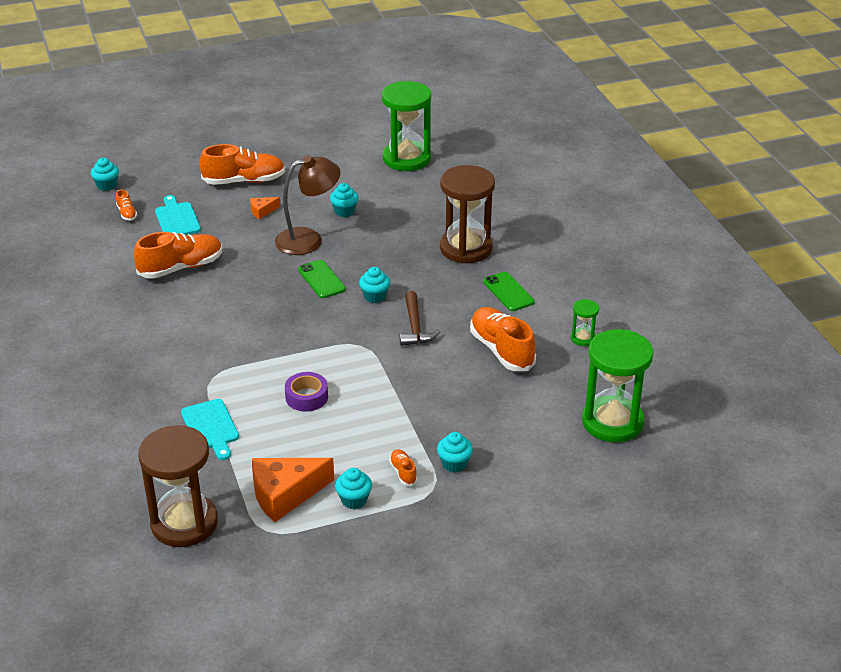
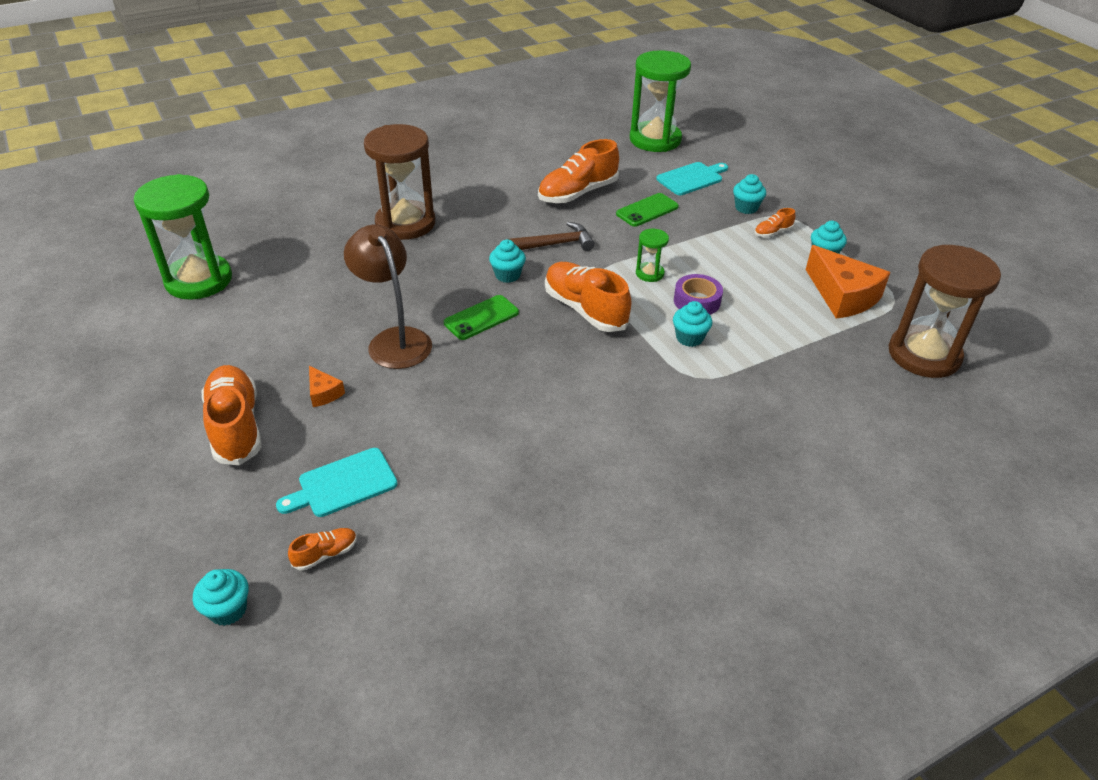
camera: 100 degrees left, 5 degrees up
orange shoe [134,232,222,279] -> orange shoe moved to [545,262,631,332]
turquoise cutting board [181,399,239,460] -> turquoise cutting board moved to [656,162,728,195]
turquoise cupcake [330,183,358,217] -> turquoise cupcake moved to [673,301,712,347]
green phone [483,272,535,311] -> green phone moved to [616,193,679,227]
green hourglass [571,299,599,346] -> green hourglass moved to [636,229,669,282]

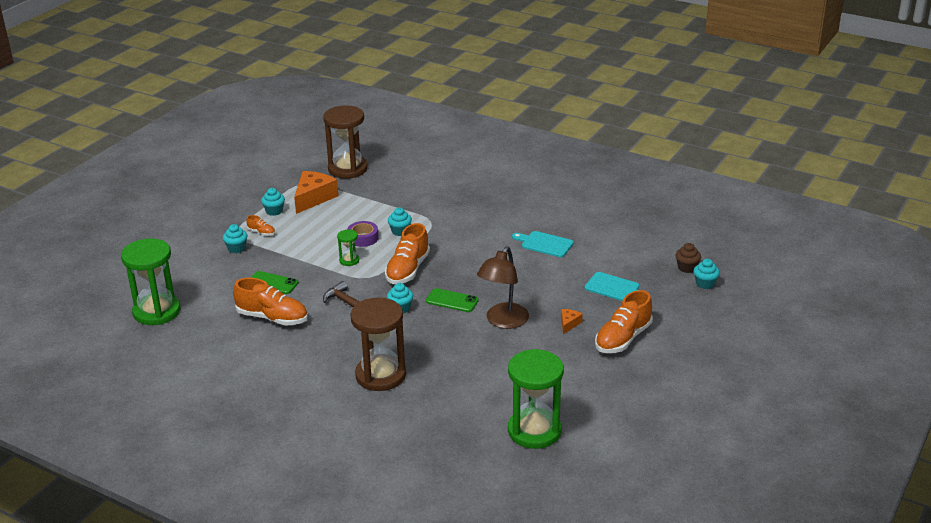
camera: 120 degrees left, 10 degrees down
orange shoe [288,528,357,571] -> none
turquoise cutting board [656,162,728,195] -> turquoise cutting board moved to [512,231,573,257]
none -> brown cupcake [675,243,701,273]

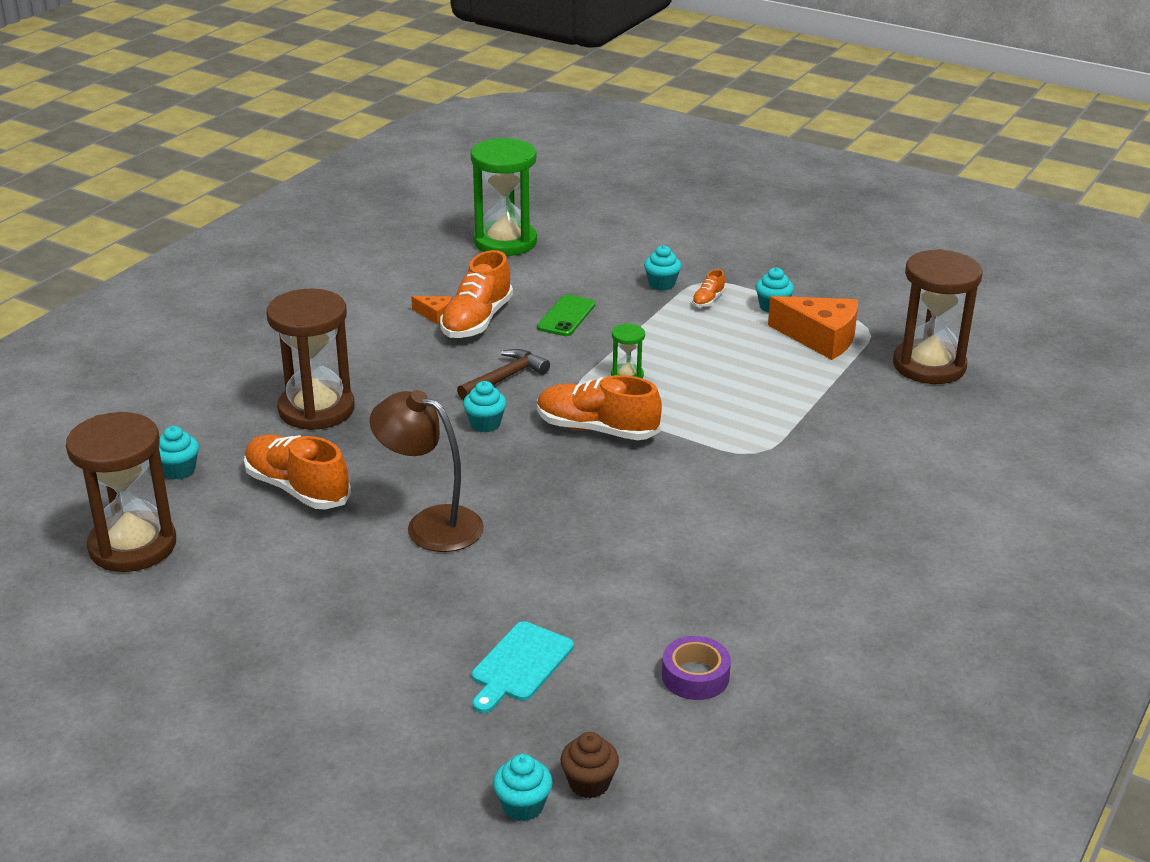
camera: 90 degrees right, 0 degrees up
purple tape [347,221,379,247] -> purple tape moved to [662,636,731,700]
turquoise cupcake [388,207,412,236] -> turquoise cupcake moved to [159,426,199,479]
green phone [426,288,479,312] -> none
green hourglass [508,349,564,449] -> brown hourglass [66,412,176,572]
turquoise cutting board [512,231,573,257] -> none
orange cheese [561,309,583,334] -> orange cheese moved to [411,296,452,324]
orange shoe [595,290,653,353] -> orange shoe moved to [244,434,351,509]

